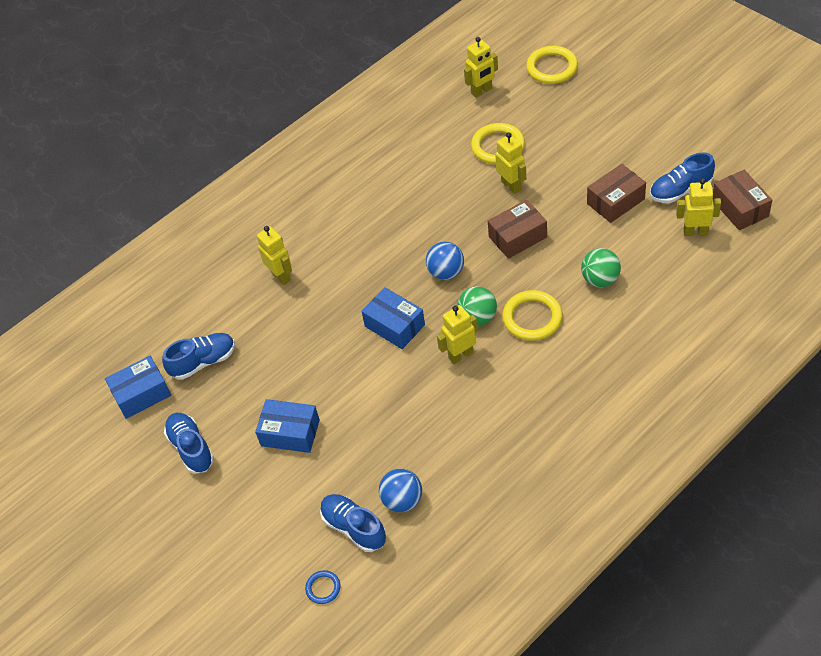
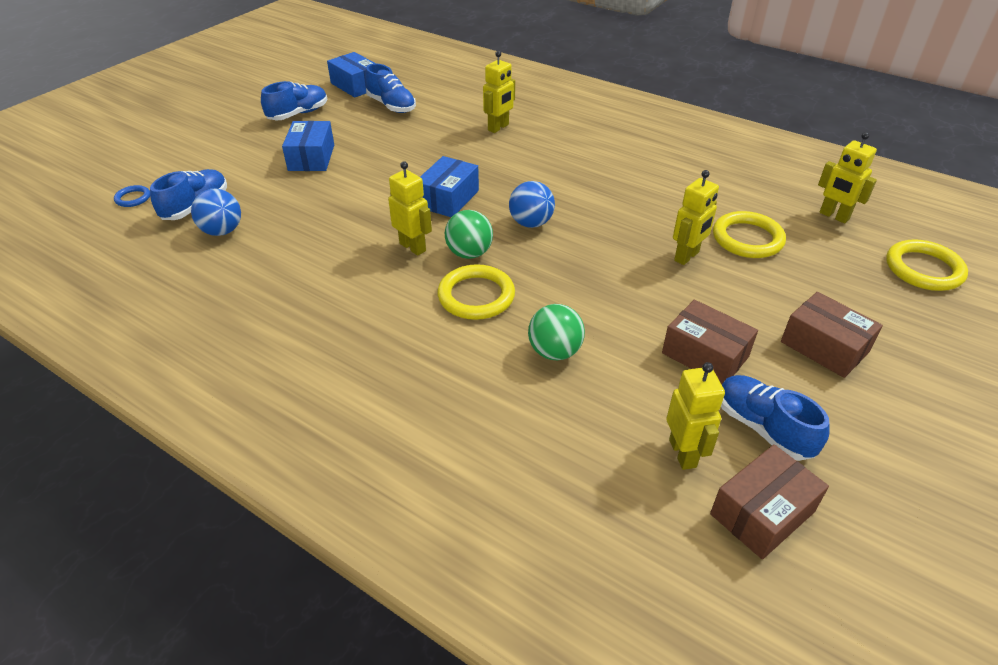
camera: 70 degrees right, 10 degrees down
brown box [488,200,547,259] -> brown box moved to [781,292,883,378]

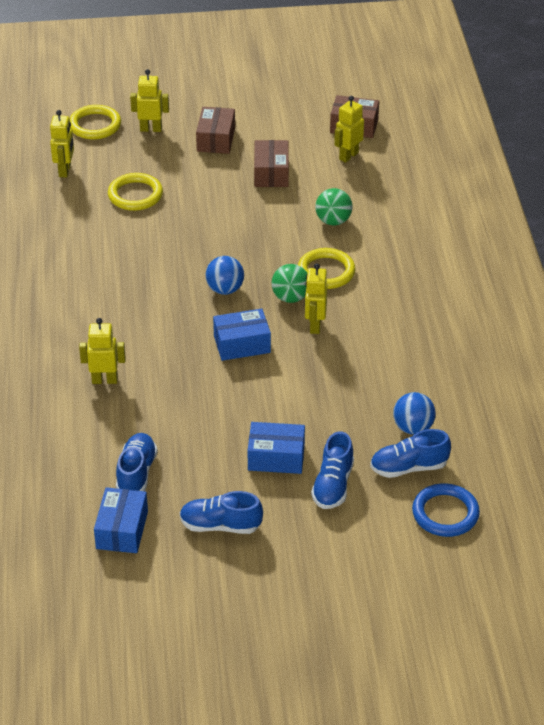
camera: 130 degrees left, 0 degrees up
blue ring [114,185,150,207] -> blue ring [412,483,480,537], size x1.91
blue box [282,121,334,171] -> blue box turned 45 degrees clockwise [248,422,305,474]
yellow robot [673,170,719,265] -> yellow robot moved to [130,69,169,132]
blue shoe [721,375,829,461] -> blue shoe moved to [311,431,354,509]

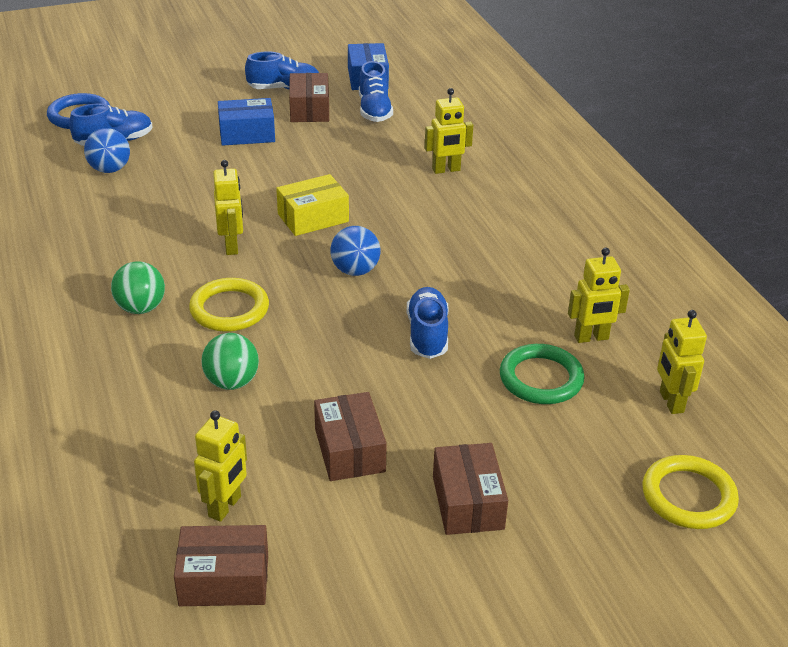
camera: 165 degrees right, 5 degrees down
yellow ring [108,173,163,211] -> green ring [500,344,585,404]
yellow robot [130,69,169,132] -> yellow robot moved to [568,248,630,343]
blue box [213,309,271,361] -> yellow box [276,174,349,236]
green ball [271,264,307,303] -> green ball moved to [111,261,165,314]
blue shoe [311,431,354,509] -> blue shoe moved to [406,287,449,359]
none -> brown box [289,73,329,122]

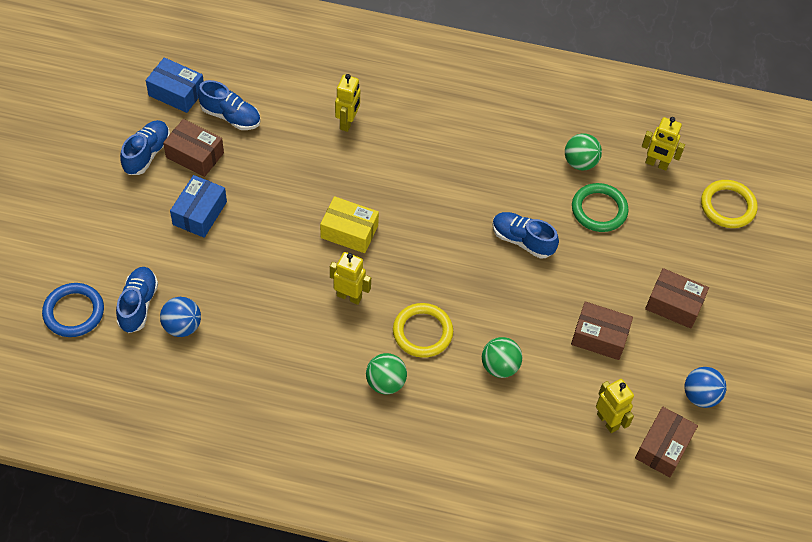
camera: 60 degrees left, 20 degrees up
yellow box [276,174,349,236] -> yellow box turned 75 degrees counterclockwise [320,196,379,253]
blue ball [330,226,380,276] -> blue ball moved to [684,367,727,408]
yellow robot [568,248,630,343] -> green ball [565,134,602,170]

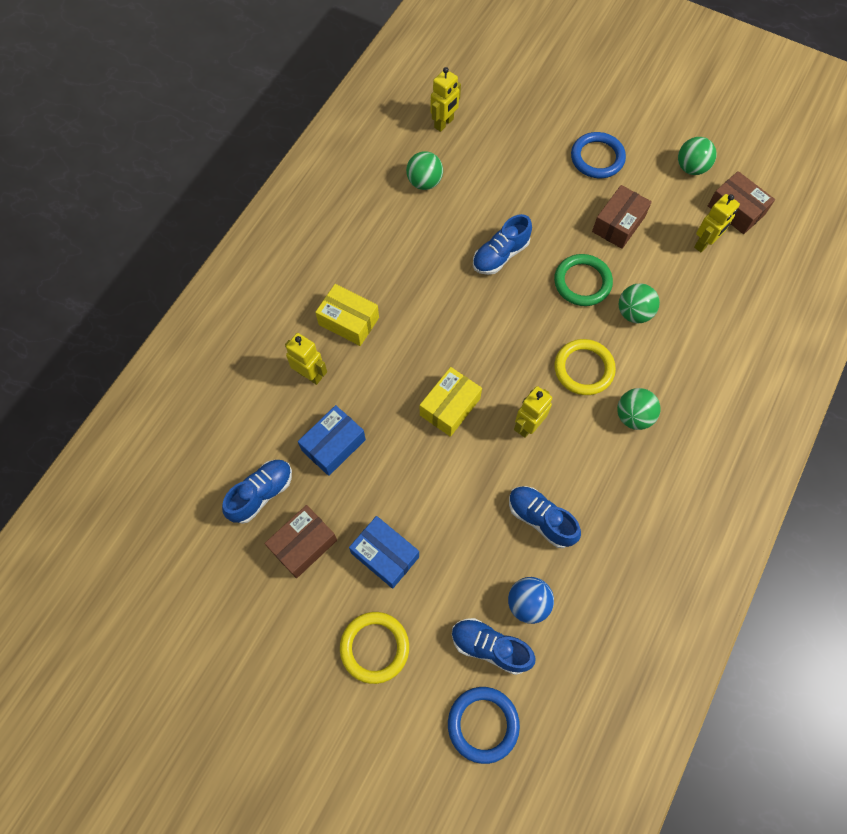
camera: 70 degrees left, 10 degrees up
blue shoe [120,120,170,175] -> blue shoe moved to [509,486,581,548]
blue box [146,57,204,113] -> blue box moved to [298,405,366,476]
green ring [572,183,629,232] -> green ring moved to [554,254,613,306]
yellow robot [596,379,634,433] -> yellow robot turned 150 degrees clockwise [694,194,740,252]
brown box [645,268,709,329] -> blue ring [571,132,626,178]
blue ball [684,367,727,408] -> green ball [678,137,717,175]
yellow ring [701,180,757,228] -> yellow ring moved to [340,612,409,684]
none -> yellow box [315,284,379,346]

